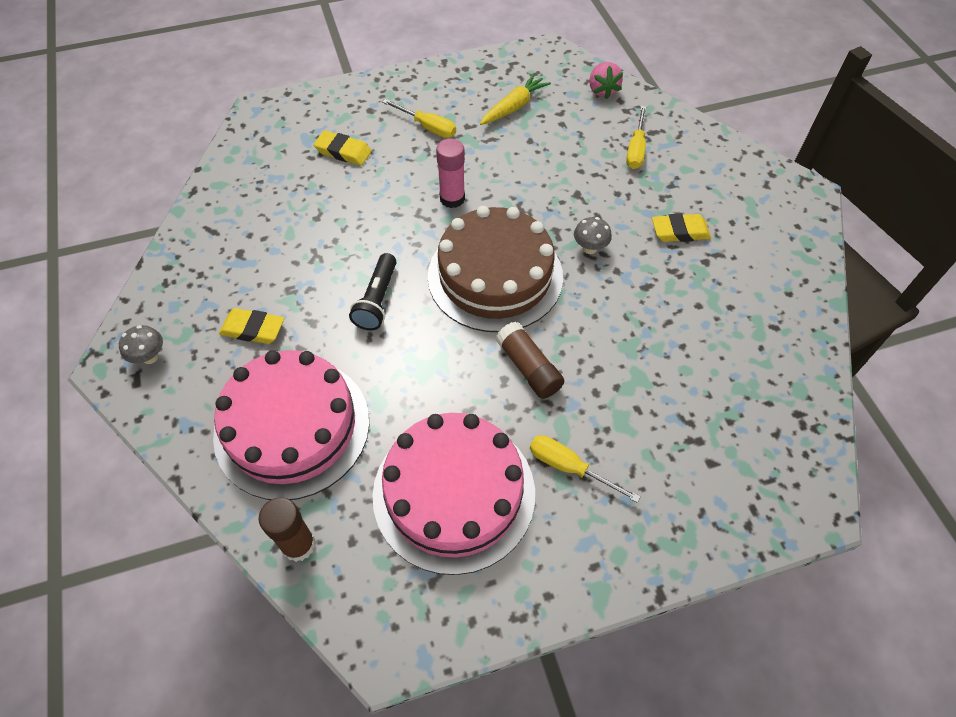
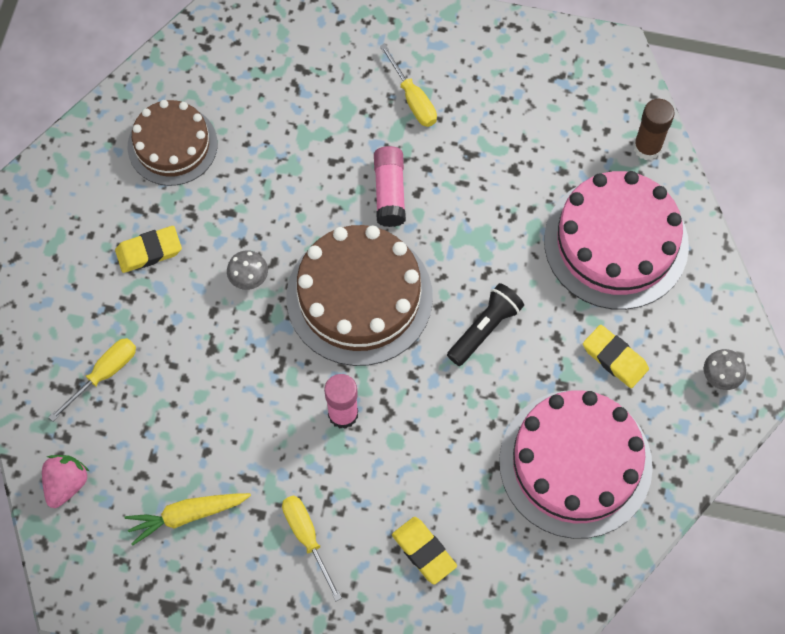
camera: 150 degrees left, 10 degrees up
pink cake [372,413,535,575] -> pink cake moved to [499,390,653,539]
brown glue stick [495,321,564,399] -> pink glue stick [374,146,406,227]
yellow eraser [652,214,711,242] -> yellow eraser turned 45 degrees counterclockwise [115,226,182,273]
none -> brown cake [128,100,218,186]

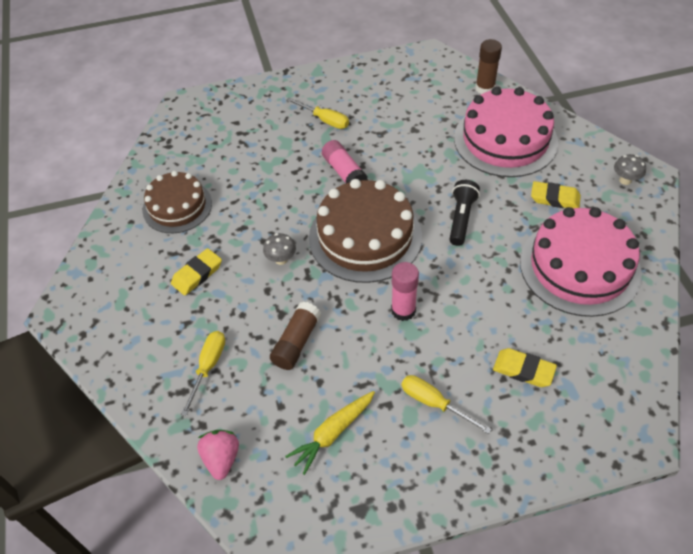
camera: 25 degrees left, 15 degrees down
none -> brown glue stick [270,302,321,370]

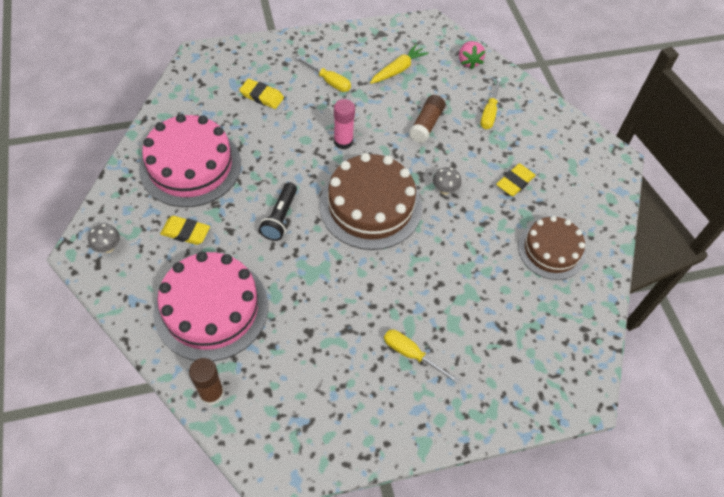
camera: 175 degrees right, 5 degrees up
pink glue stick [322,140,368,183] -> none

